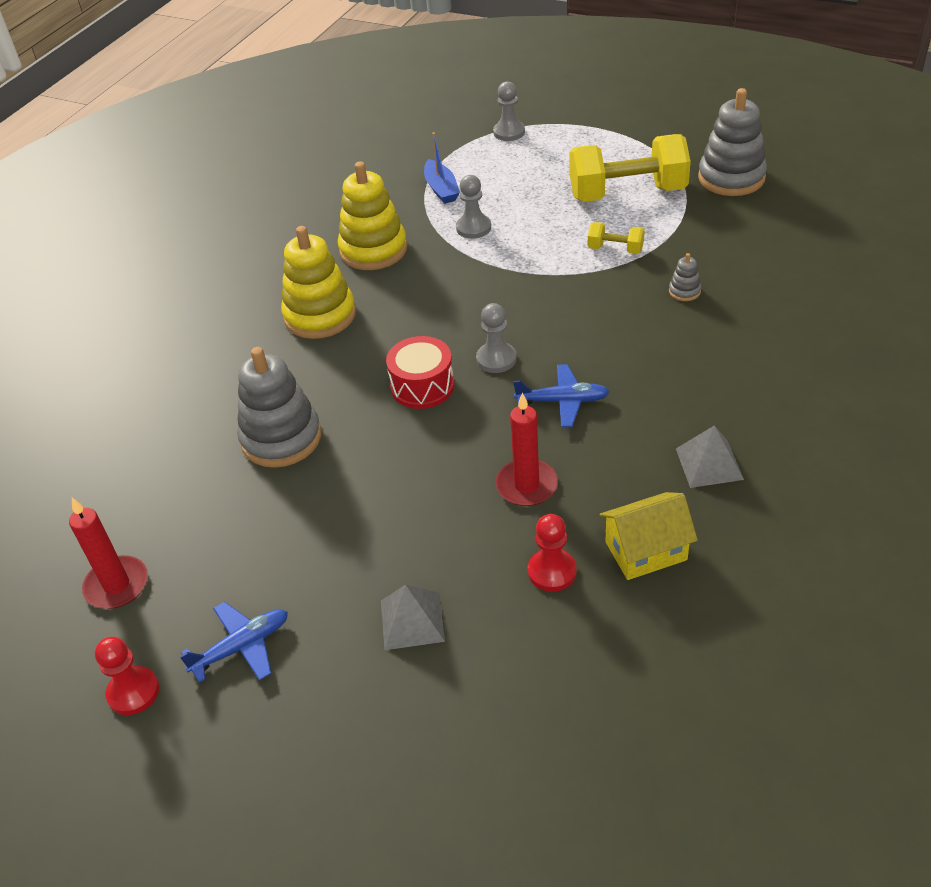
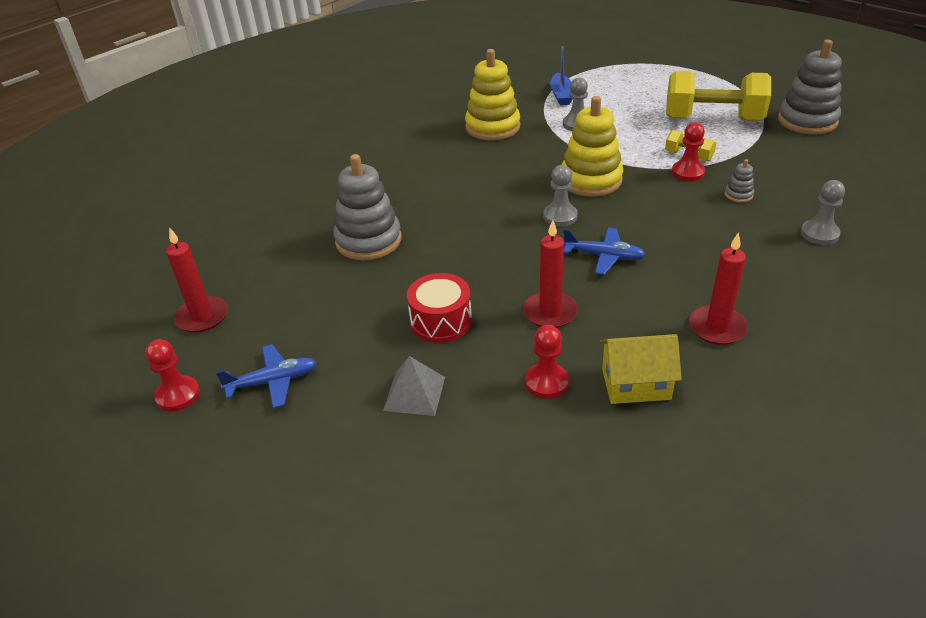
camera: 15 degrees right, 5 degrees down
yellow stacking toy [281,226,356,339] -> yellow stacking toy moved to [562,96,623,197]
red drum [386,336,454,409] -> red drum moved to [407,273,472,343]
grey pawn [493,82,525,141] -> grey pawn moved to [801,180,845,245]
grey pyramid [676,426,744,488] -> red candle [689,232,748,345]
none -> red pawn [672,122,705,181]

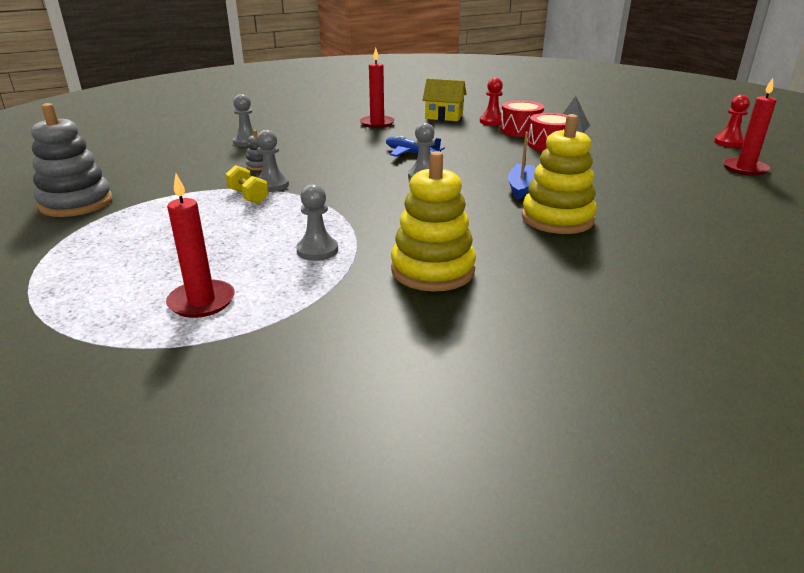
camera: 165 degrees left, 10 degrees down
blue plane [216,344,317,408] -> none
grey stacking toy [333,154,402,261] -> none
red candle [523,220,578,328] -> red candle moved to [166,174,235,318]
blue boat [550,46,572,105] -> blue boat moved to [508,132,535,199]
yellow stacking toy [562,96,623,197] -> yellow stacking toy moved to [522,114,597,234]
yellow dumbbell [666,71,771,121] -> none
red pawn [672,122,705,181] -> grey pawn [257,130,289,192]
none -> red drum [500,100,544,137]

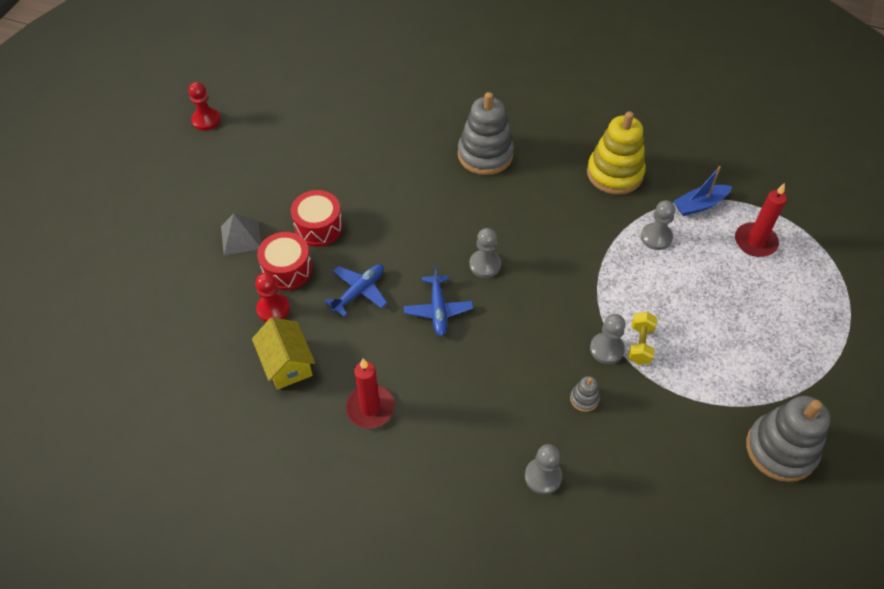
camera: 130 degrees left, 25 degrees up
blue boat [508,132,535,199] -> blue boat moved to [673,166,732,216]
yellow stacking toy [522,114,597,234] -> grey stacking toy [458,92,514,175]
red candle [723,78,776,176] -> none
none -> blue plane [324,264,387,317]

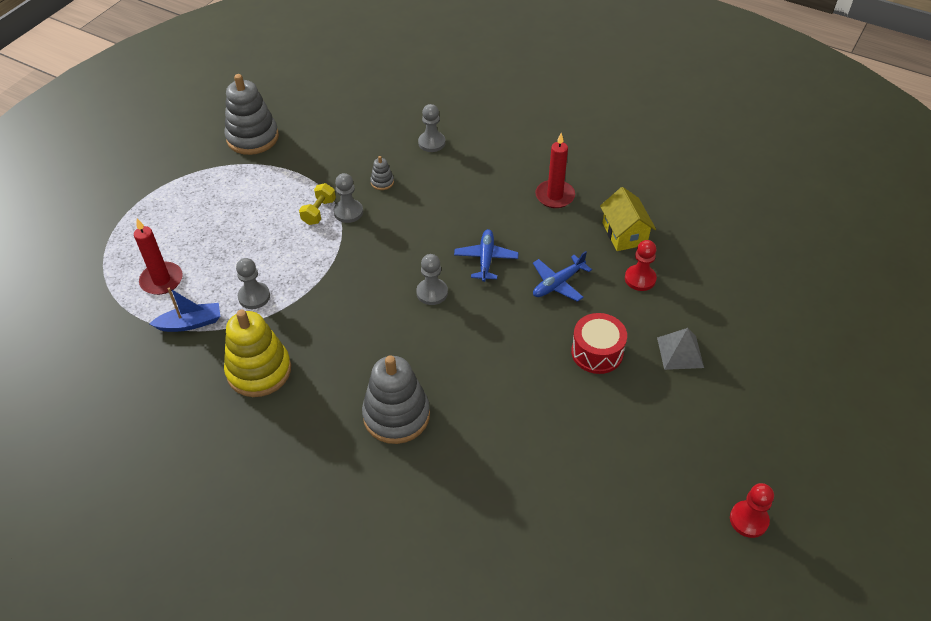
camera: 170 degrees left, 5 degrees down
red drum [257,232,312,291] -> none

